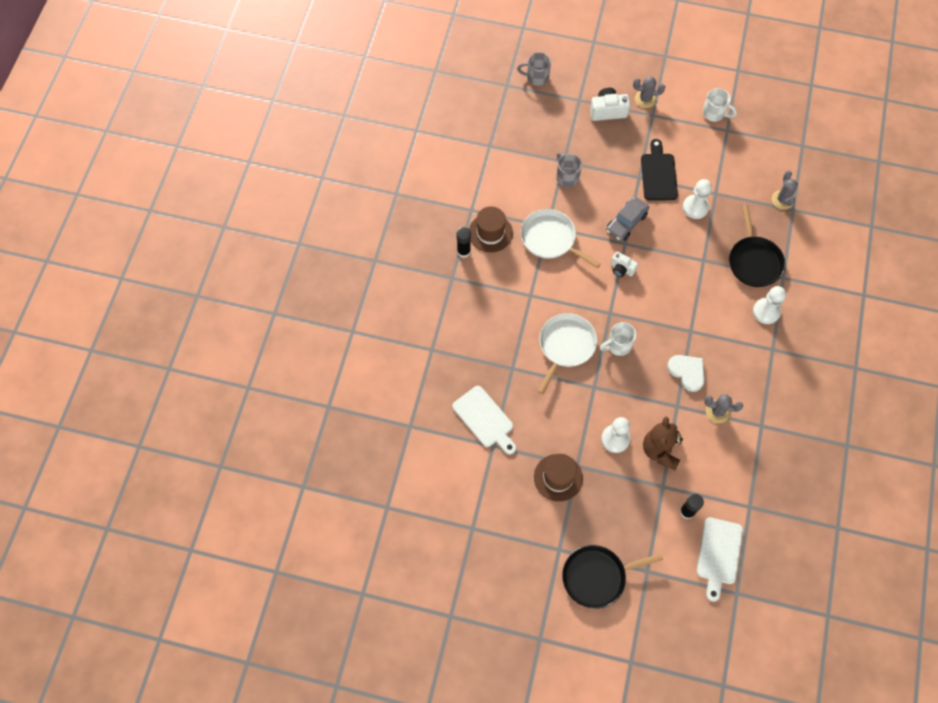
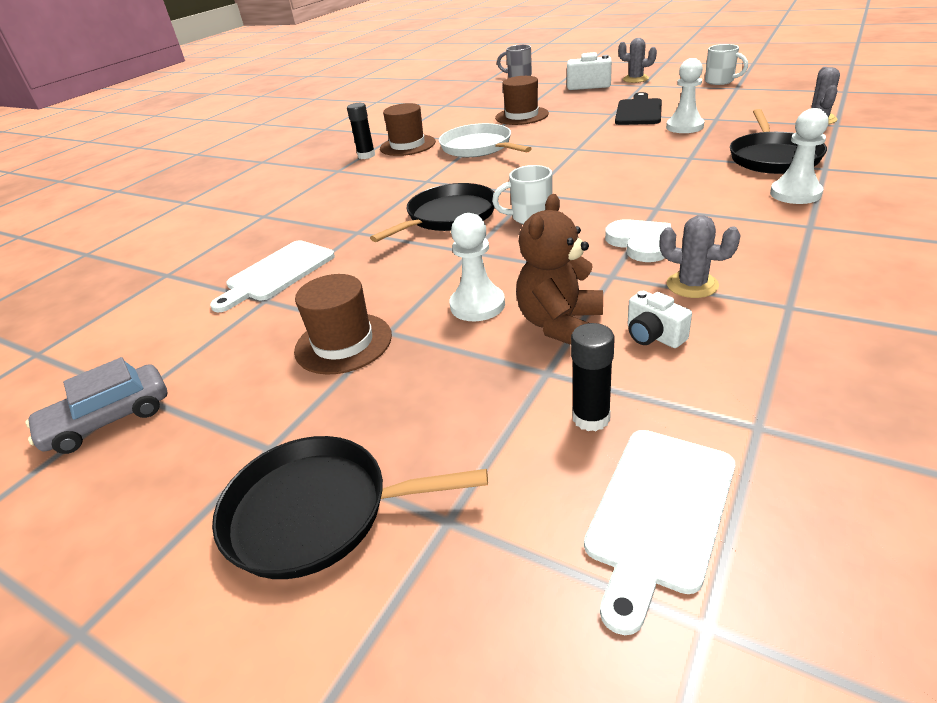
camera: 20 degrees right, 30 degrees down
white cutting board [452,386,516,455] -> white cutting board turned 60 degrees clockwise [210,240,335,312]
white pan [538,313,597,394] -> black pan [370,183,494,242]
grey mug [556,152,582,187] -> brown hat [495,76,549,125]
grey car [606,197,649,241] -> grey car moved to [25,357,167,454]
white camera [611,251,638,277] -> white camera moved to [628,291,692,348]

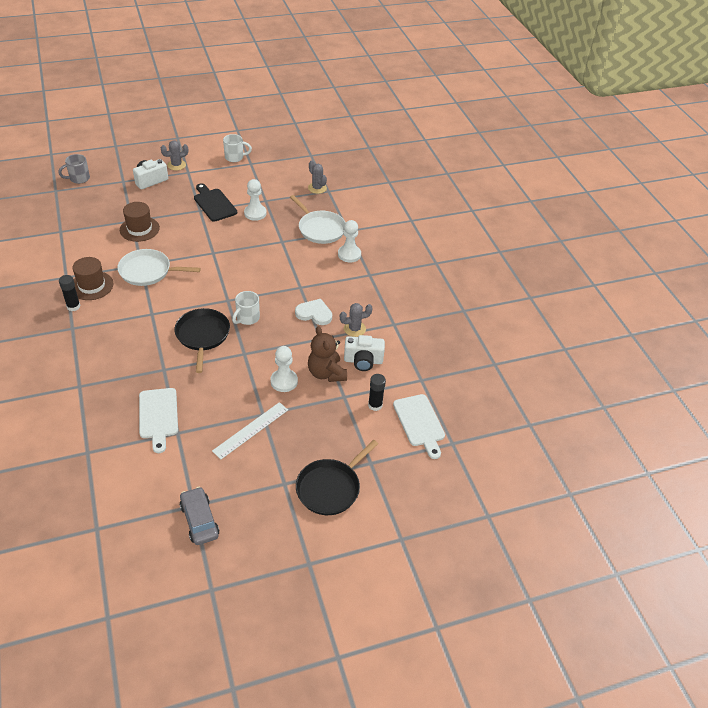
camera: 55 degrees left, 10 degrees up
grey car [25,357,167,454] -> grey car turned 150 degrees clockwise [179,487,219,545]
brown hat [294,274,392,375] -> white ruler [212,402,288,459]
white camera [628,291,692,348] -> white camera [344,335,385,371], size x1.55
black pan [730,109,827,174] -> white pan [290,195,346,244]

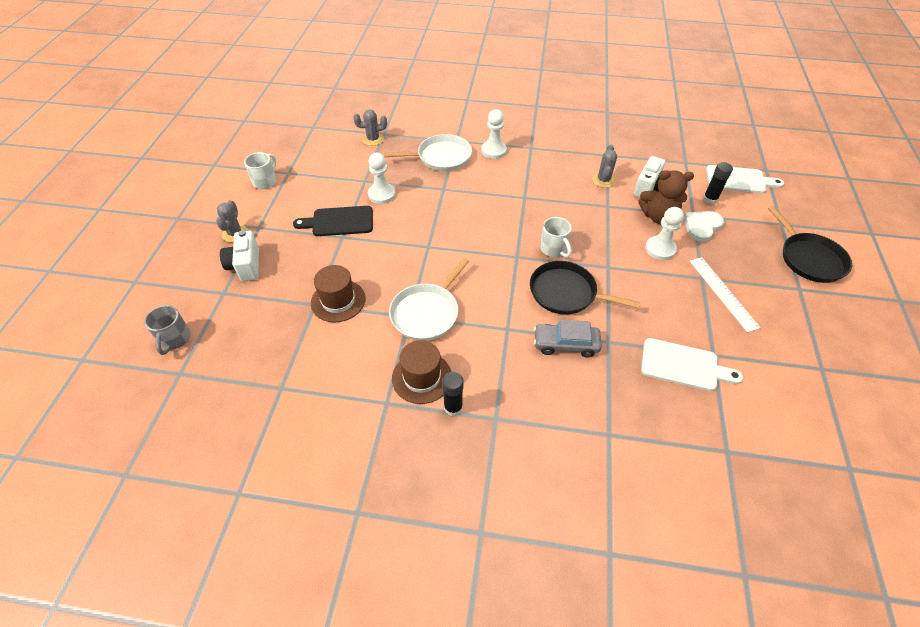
camera: 60 degrees left, 5 degrees up
grey car [179,487,219,545] -> grey car moved to [534,320,602,357]
white heart [295,299,332,325] -> white heart moved to [684,211,724,242]

